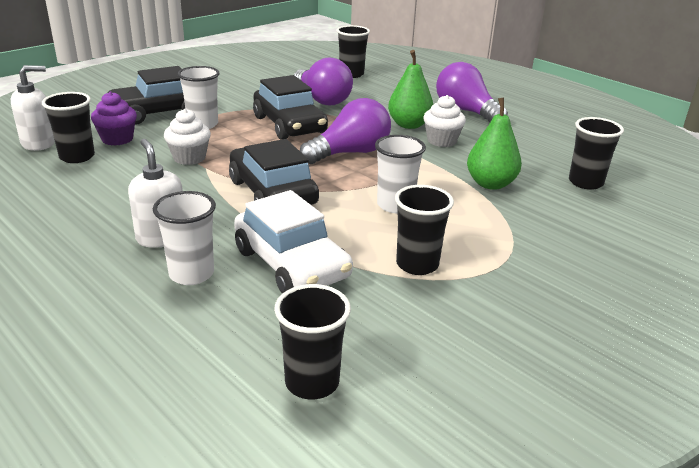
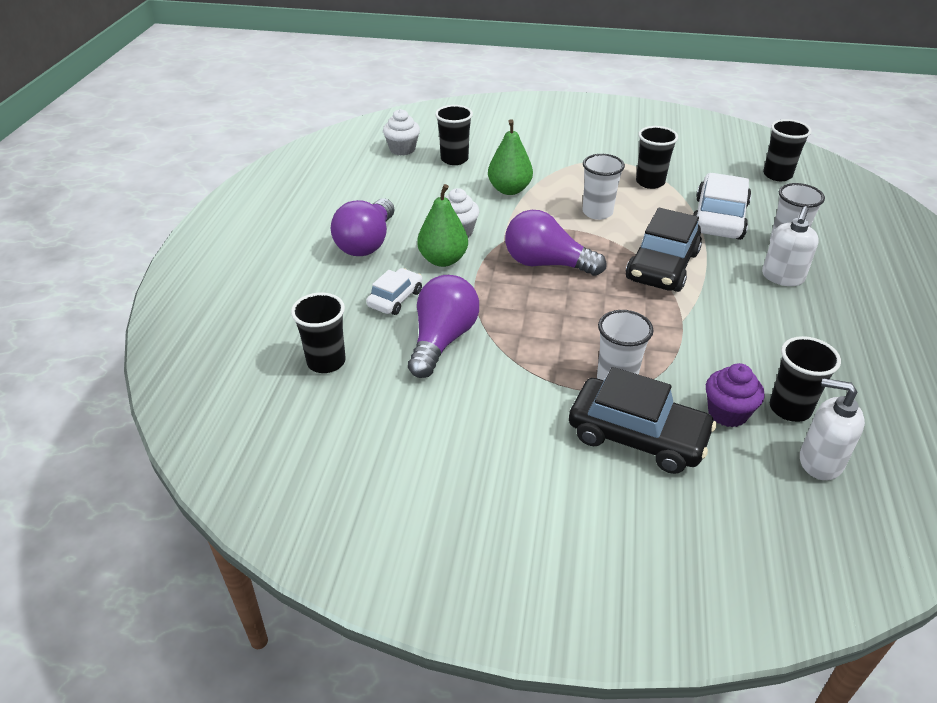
camera: 125 degrees left, 10 degrees up
white cupcake [164,109,211,165] -> white cupcake moved to [383,109,420,156]
black car [253,75,328,140] -> none
none -> white car [366,268,422,315]

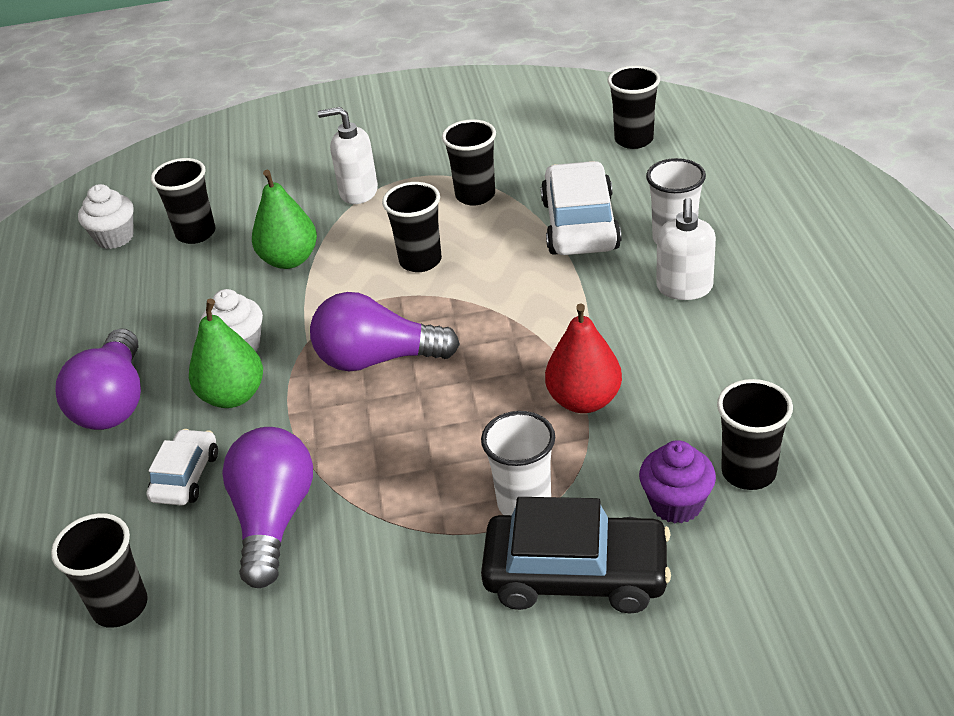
camera: 15 degrees left, 0 degrees up
white cup [582,154,625,220] -> black cup [382,182,442,272]
black car [626,208,702,292] -> none
white soap dispenser [800,378,865,480] -> white soap dispenser moved to [318,107,378,204]
none -> red pear [545,303,622,413]

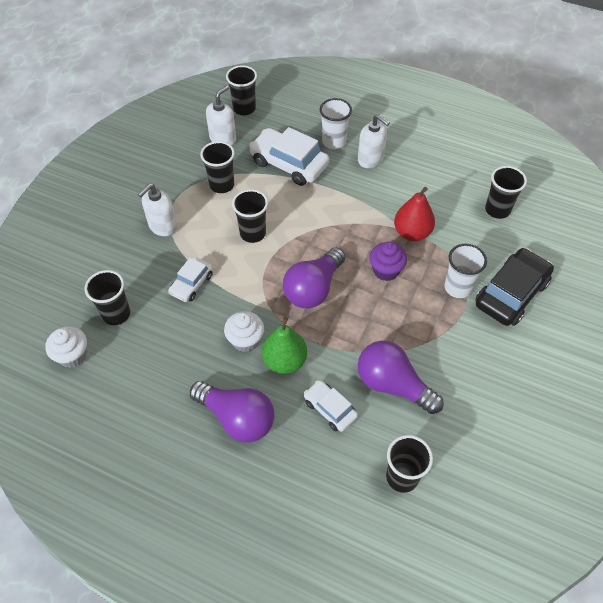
camera: 60 degrees left, 15 degrees up
green pear [252,170,317,269] -> white car [168,258,213,302]
purple cupcake [639,440,716,524] -> purple cupcake moved to [369,242,407,281]
none -> white soap dispenser [206,85,236,146]

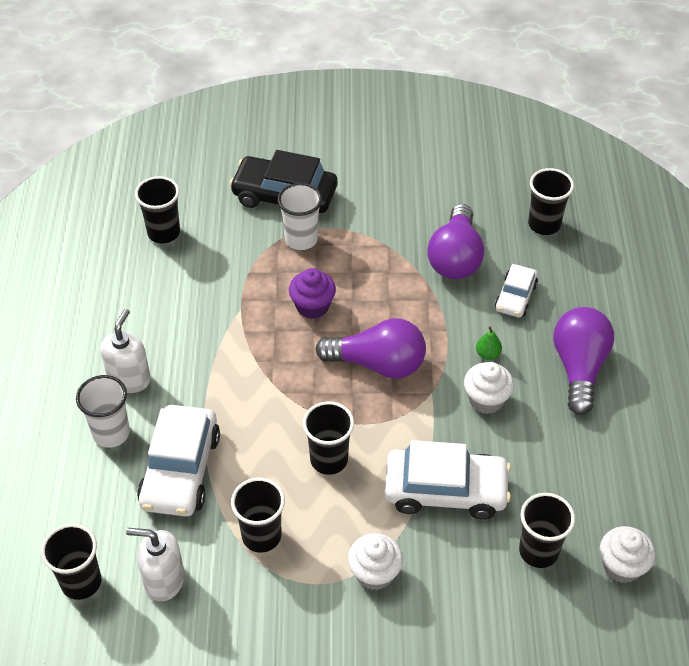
camera: 115 degrees left, 5 degrees down
white soap dispenser [138,183,177,236] -> white cupcake [348,533,403,590]
white car [168,258,213,302] -> white car [385,440,511,520], size x1.77
green pear [262,317,307,374] -> green pear [476,326,502,360], size x0.48
red pear [394,187,435,241] -> none

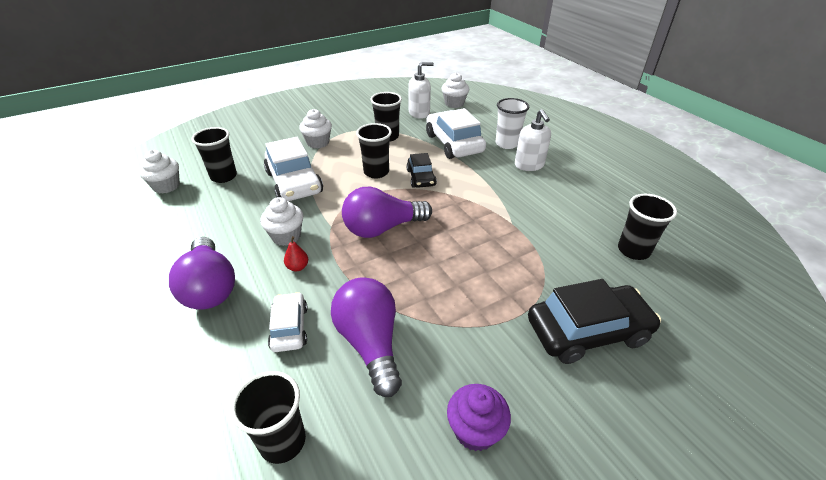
camera: 150 degrees right, 10 degrees down
black cup [41,524,101,600] -> white cupcake [441,72,469,108]
white cup [278,183,322,250] -> none
purple cupcake [289,268,336,319] -> purple cupcake moved to [447,384,511,452]
white car [385,440,511,520] -> white car turned 90 degrees counterclockwise [264,137,323,201]
green pear [476,326,502,360] -> red pear [284,236,308,271]
none -> black car [406,153,437,188]

